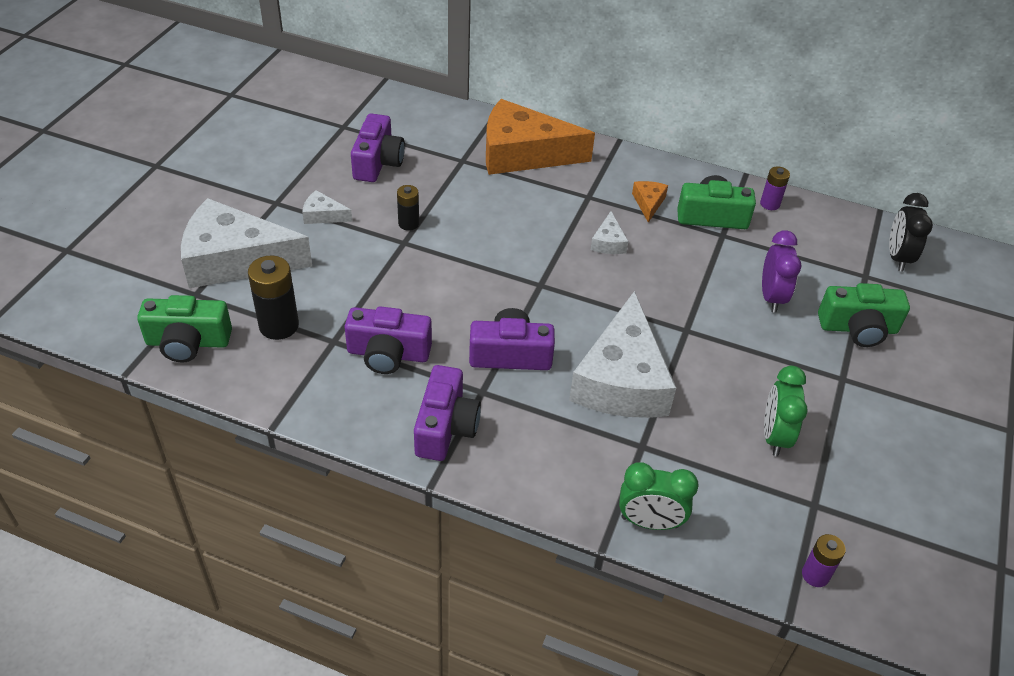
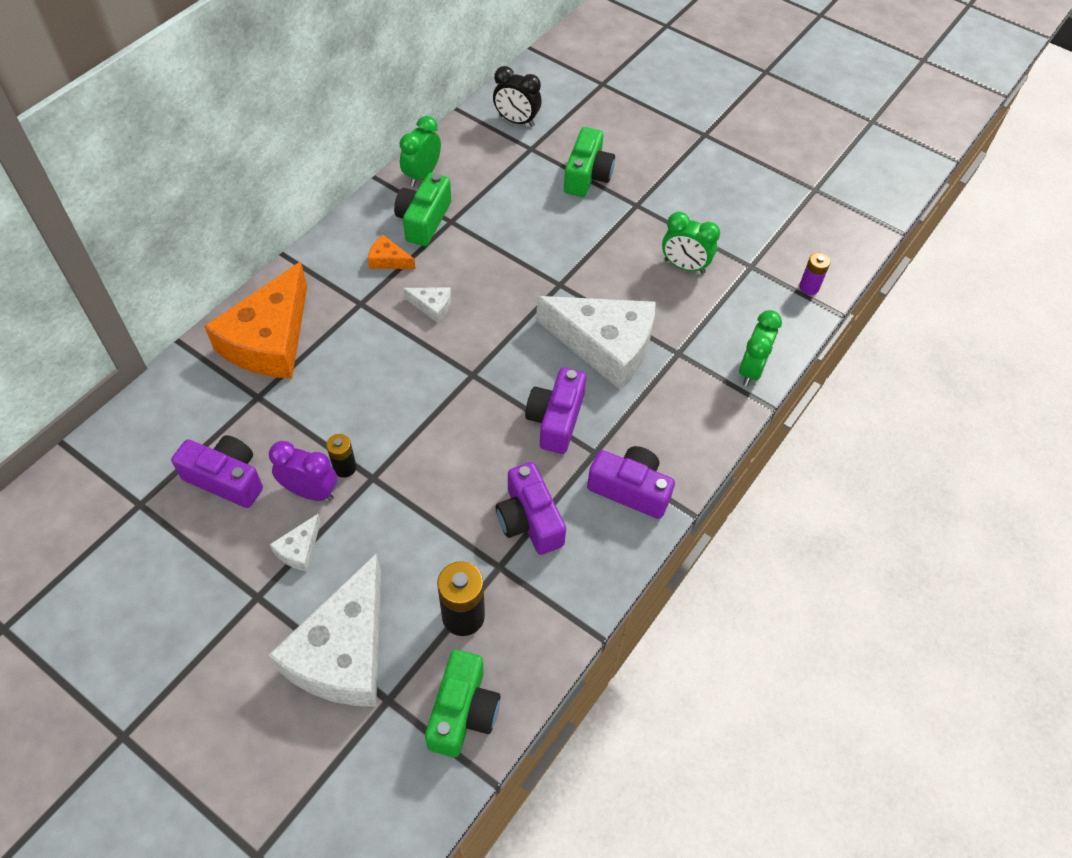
camera: 75 degrees left, 10 degrees up
purple camera [345,306,432,374] -> purple camera turned 135 degrees clockwise [496,462,566,555]
purple battery [760,166,790,210] -> green clock [400,116,441,187]
purple clock [762,230,802,313] -> purple clock moved to [269,441,337,501]

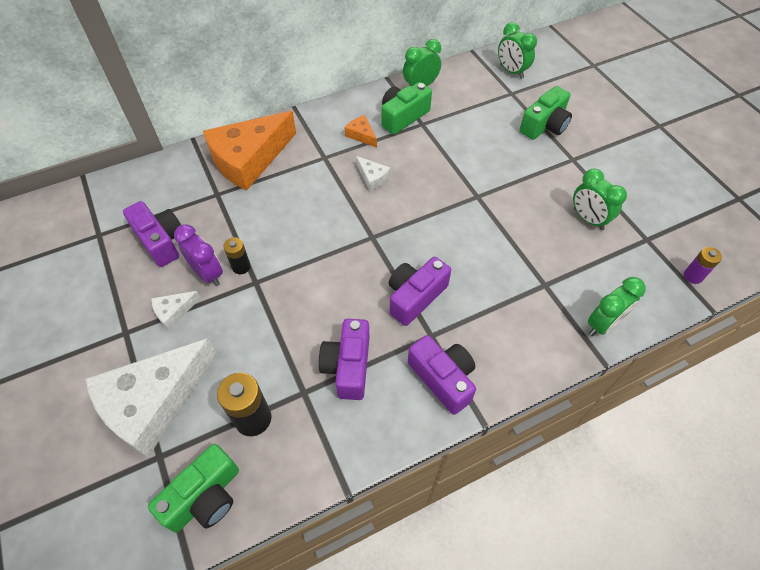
camera: 30 degrees right, 0 degrees up
black clock [493,66,542,127] -> green clock [498,22,537,79]
white cheese [536,296,656,390] -> none

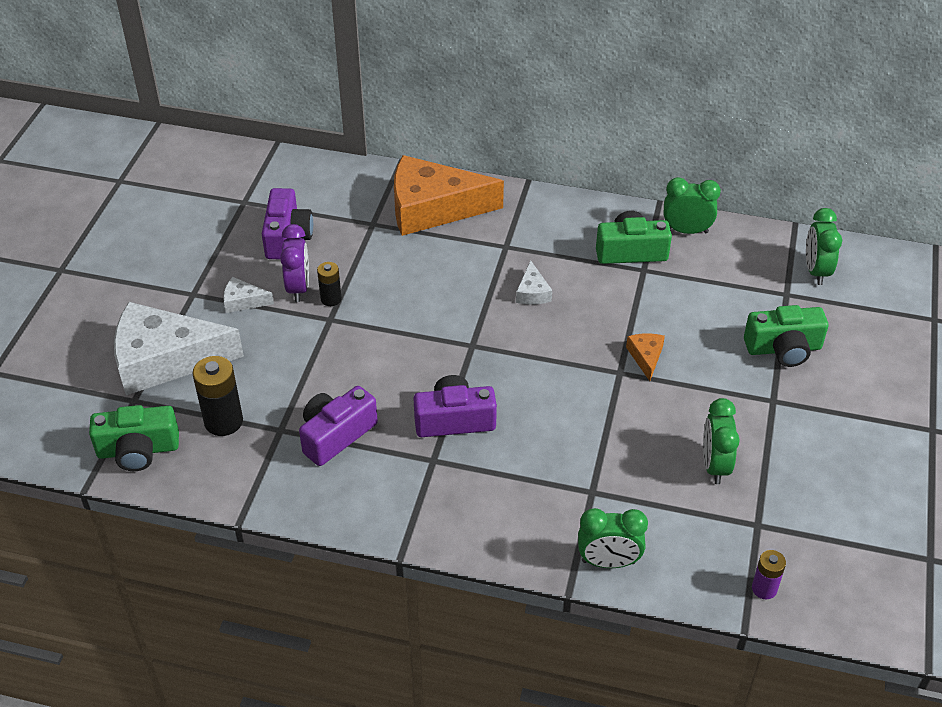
camera: 40 degrees right, 10 degrees down
orange cheese [344,115,377,148] -> orange cheese moved to [626,333,665,381]
purple camera [408,335,476,415] -> none

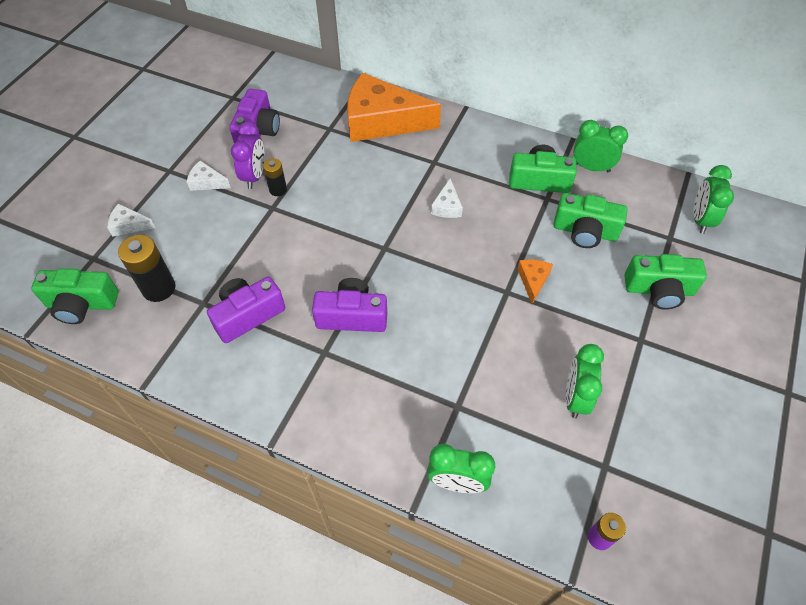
camera: 10 degrees right, 10 degrees up
white cheese [114,302,244,395] -> white cheese [107,204,155,237], size x0.42
none -> green camera [554,193,627,248]

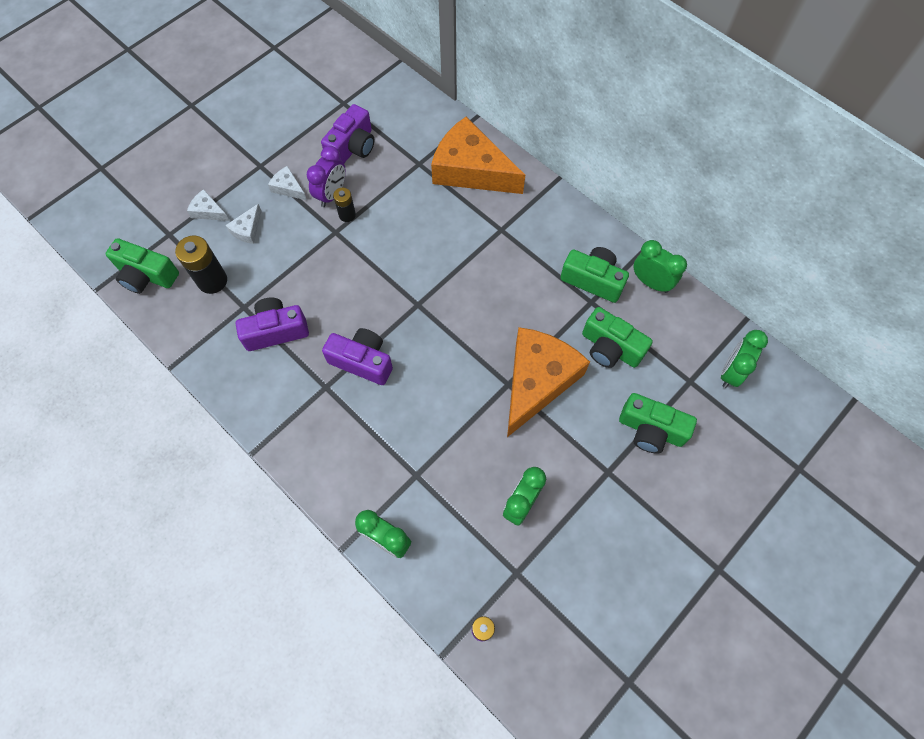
camera: 20 degrees right, 10 degrees up
white cheese [431,178,463,218] -> white cheese moved to [226,204,262,244]
orange cheese [517,259,553,304] -> orange cheese [507,327,590,437], size x2.41

